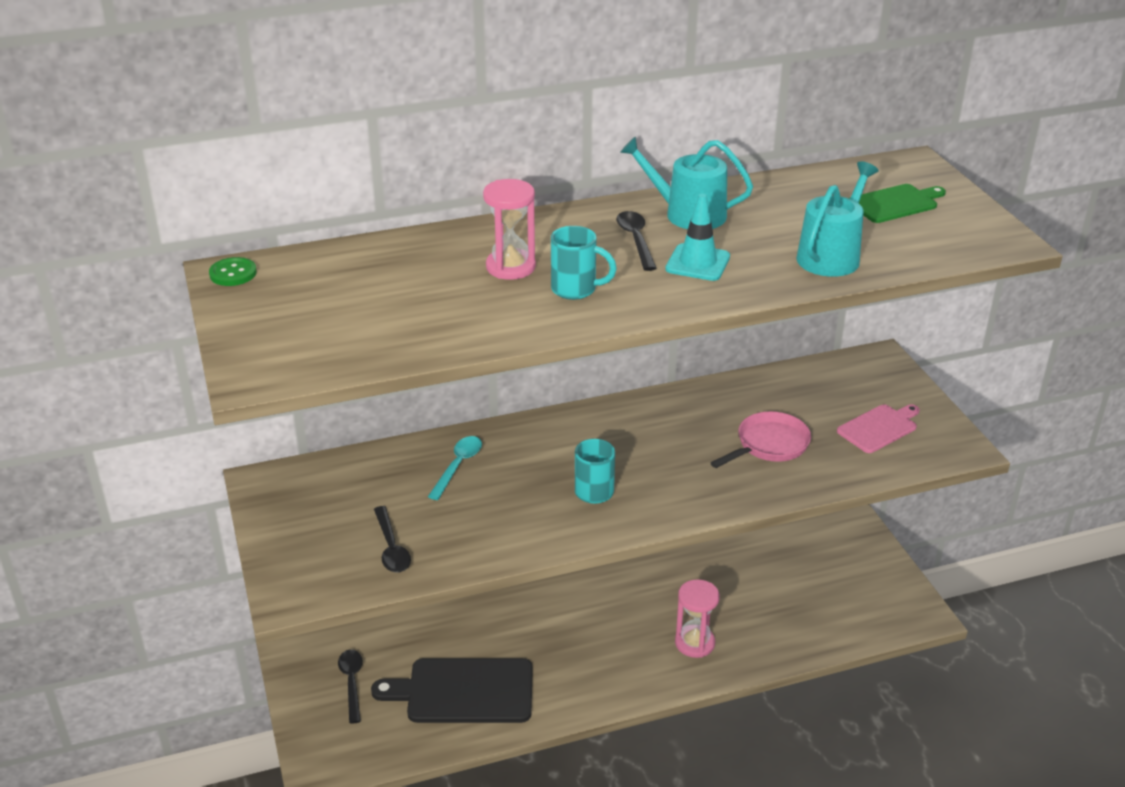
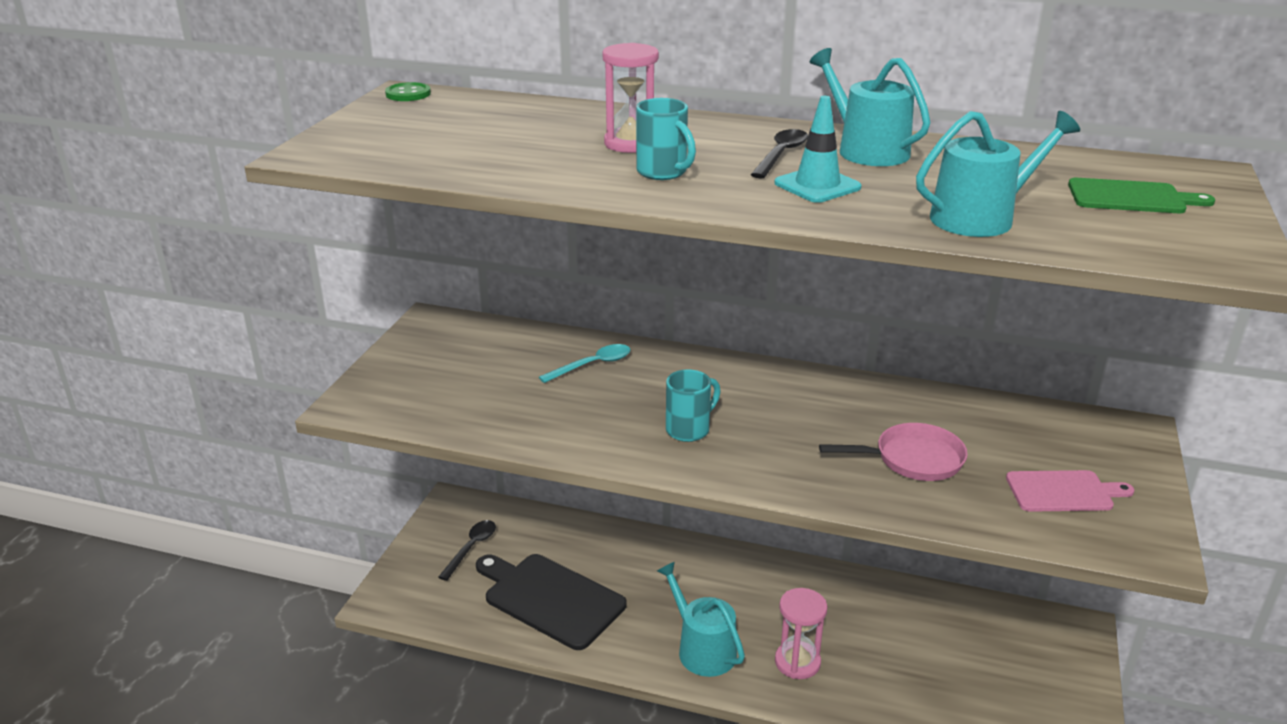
camera: 35 degrees right, 5 degrees down
black spoon [374,506,411,573] -> none
none -> turquoise watering can [657,562,745,677]

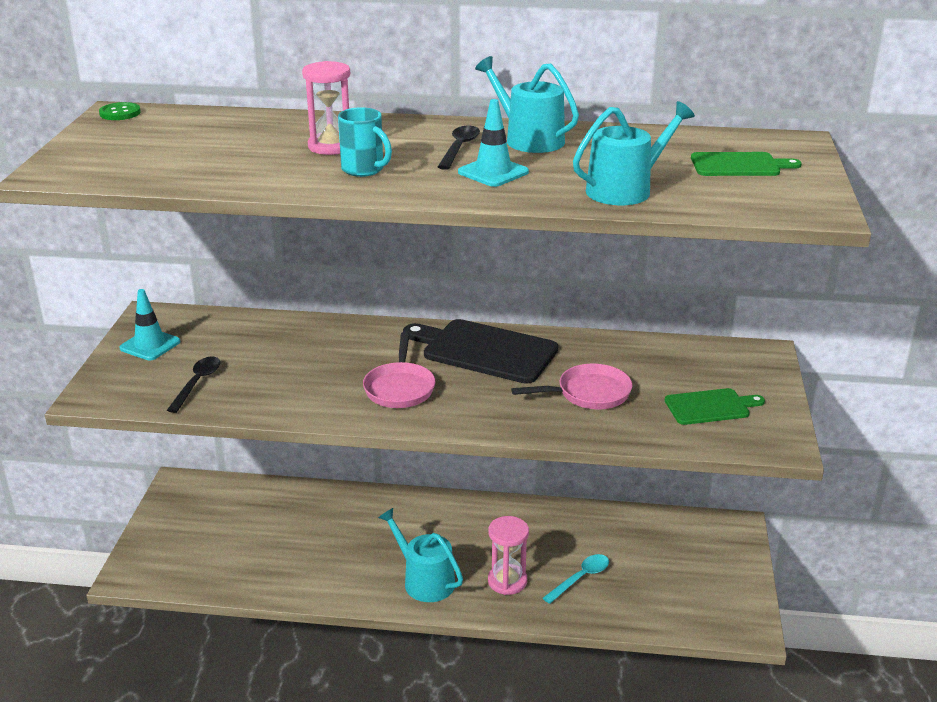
camera: 10 degrees left, 0 degrees up
black spoon [438,520,496,581] -> black spoon moved to [167,357,221,413]
black cutting board [476,554,627,650] -> black cutting board moved to [403,319,558,384]
turquoise spoon [539,344,630,383] -> turquoise spoon moved to [543,554,609,604]
turquoise mug [666,369,721,442] -> pink pan [363,332,435,408]
pink cutting board [1006,470,1135,512] -> green cutting board [665,388,765,425]
none -> turquoise traffic cone [119,289,180,360]

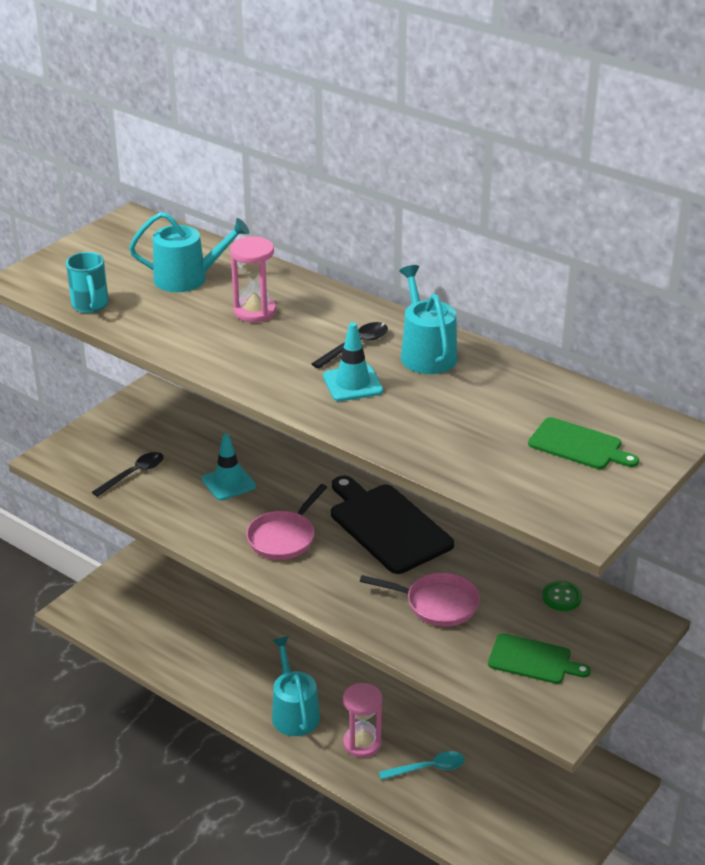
camera: 30 degrees right, 5 degrees up
green button [99,102,141,120] -> green button moved to [542,581,582,611]
turquoise traffic cone [119,289,180,360] -> turquoise traffic cone moved to [202,434,256,500]
turquoise mug [338,107,392,177] -> turquoise mug moved to [66,252,109,313]
turquoise watering can [573,101,695,205] -> turquoise watering can moved to [129,212,249,292]

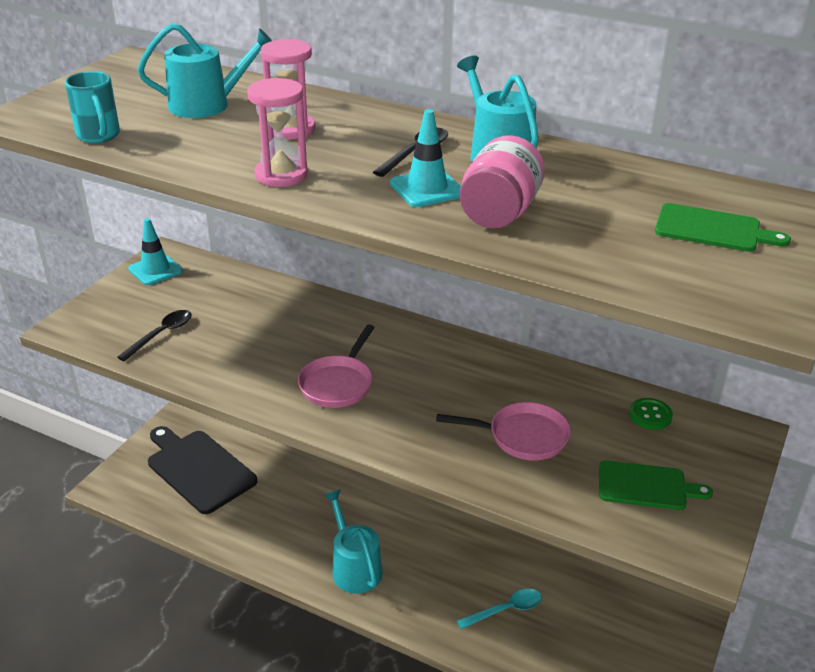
camera: 10 degrees left, 0 degrees up
turquoise traffic cone [202,434,256,500] -> turquoise traffic cone moved to [128,218,183,285]
black cutting board [331,476,454,574] -> black cutting board moved to [148,426,257,514]
pink hourglass [343,683,382,758] -> pink hourglass moved to [247,78,308,187]
none -> pink jar [460,135,545,228]

